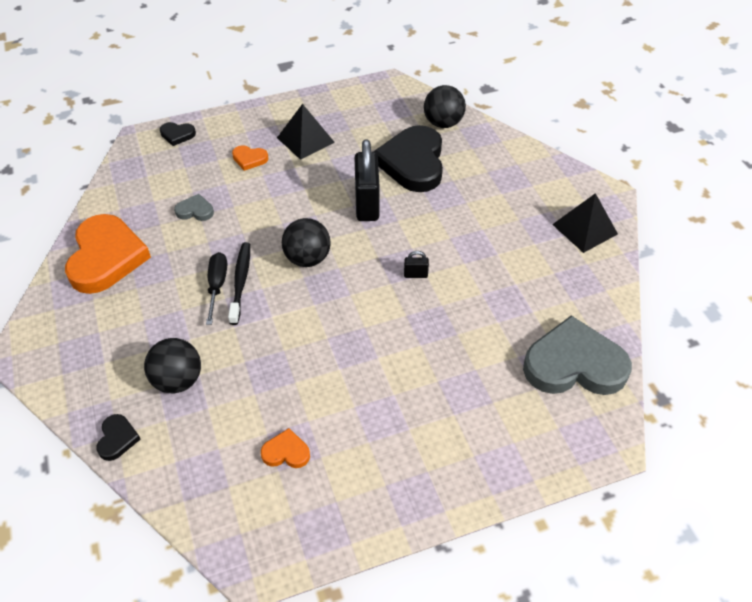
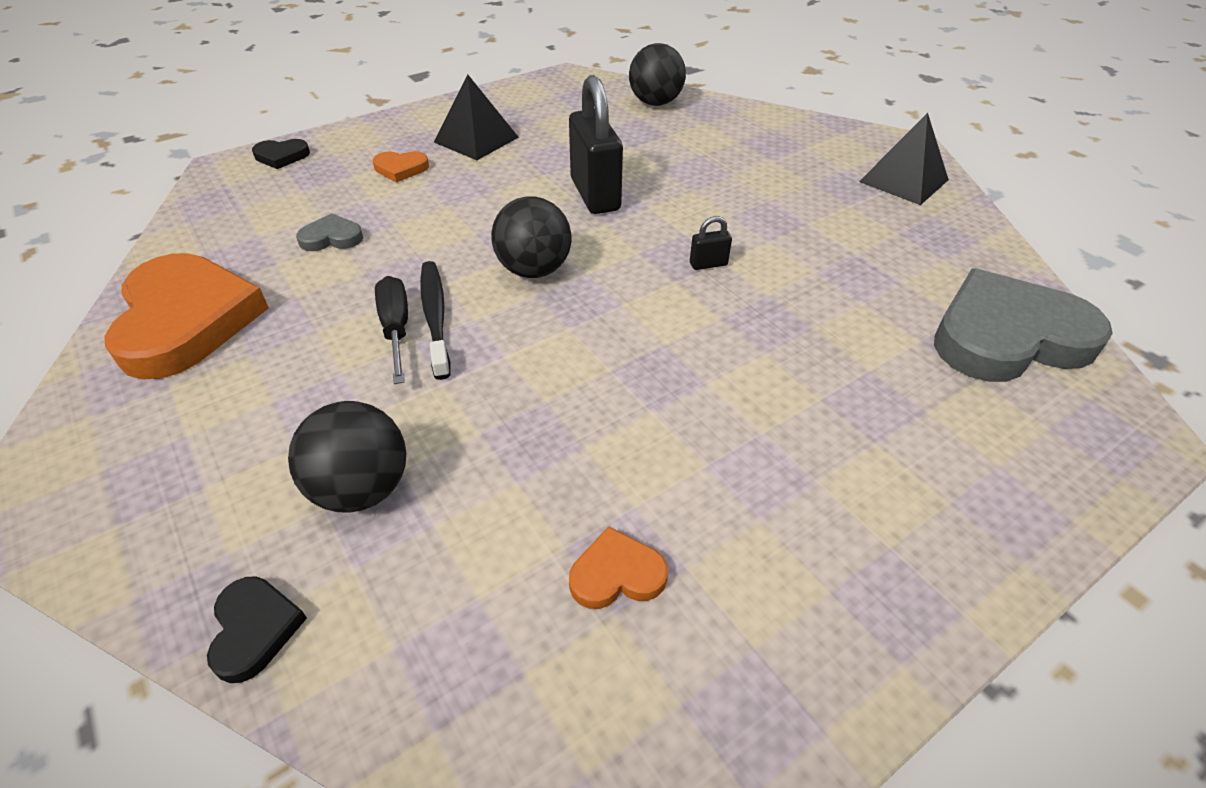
camera: 15 degrees left, 5 degrees down
black heart [373,125,443,192] -> none

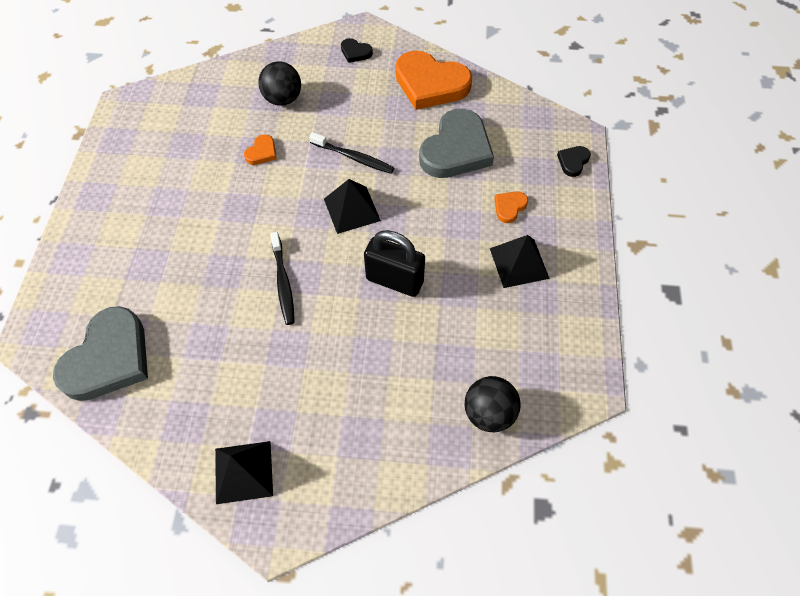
camera: 130 degrees right, 15 degrees up
black heart [207,576,307,683] -> black heart moved to [341,38,373,63]
grey heart [296,213,363,251] -> grey heart [419,109,494,178], size x2.29
black screwdriver [375,276,408,384] -> none
black ball [491,196,571,278] -> black pyramid [324,179,381,234]
orange heart [569,526,668,609] -> orange heart moved to [244,134,277,165]
black padlock [690,216,732,270] -> black toothbrush [270,232,295,325]

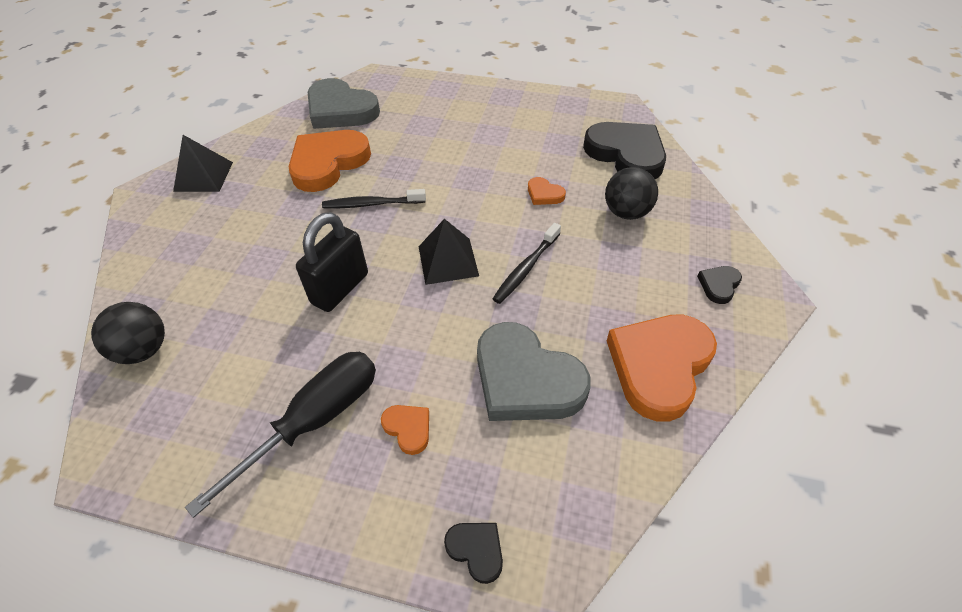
camera: 100 degrees right, 10 degrees down
black pyramid [490,235,550,288] -> black screwdriver [185,352,376,518]
none -> orange heart [289,130,371,192]
none -> black heart [583,122,666,179]

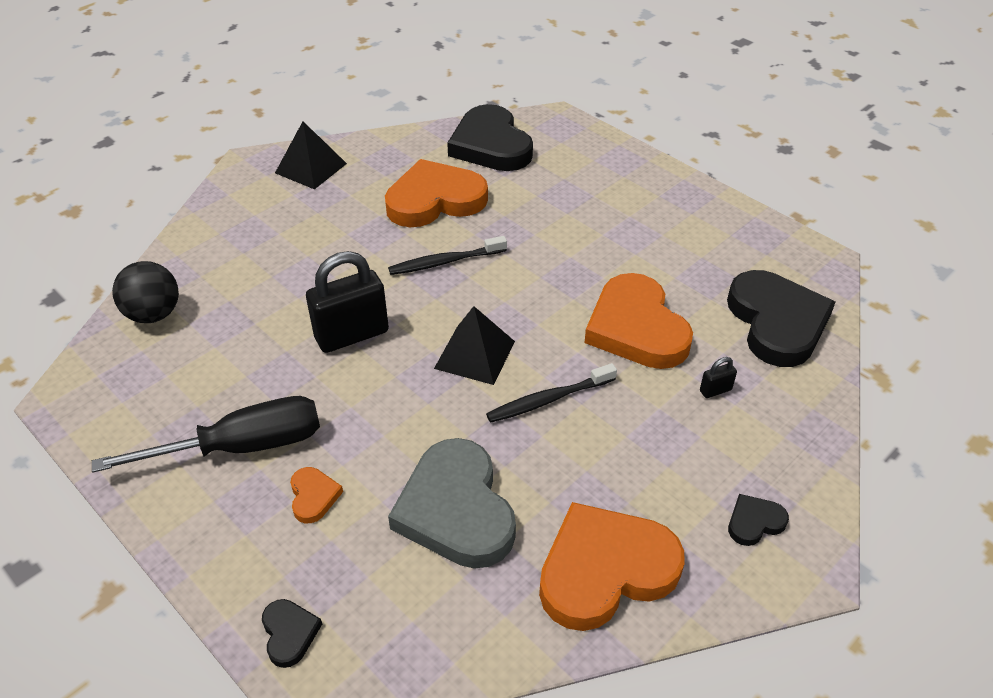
camera: 30 degrees right, 5 degrees down
grey heart [308,78,380,129] -> black heart [447,104,533,171]
black toothbrush [322,189,426,208] -> black toothbrush turned 45 degrees counterclockwise [388,236,507,275]
orange heart [528,177,566,205] -> orange heart [584,273,693,369], size x2.29
black ball [605,167,658,220] -> black padlock [700,357,737,398]

